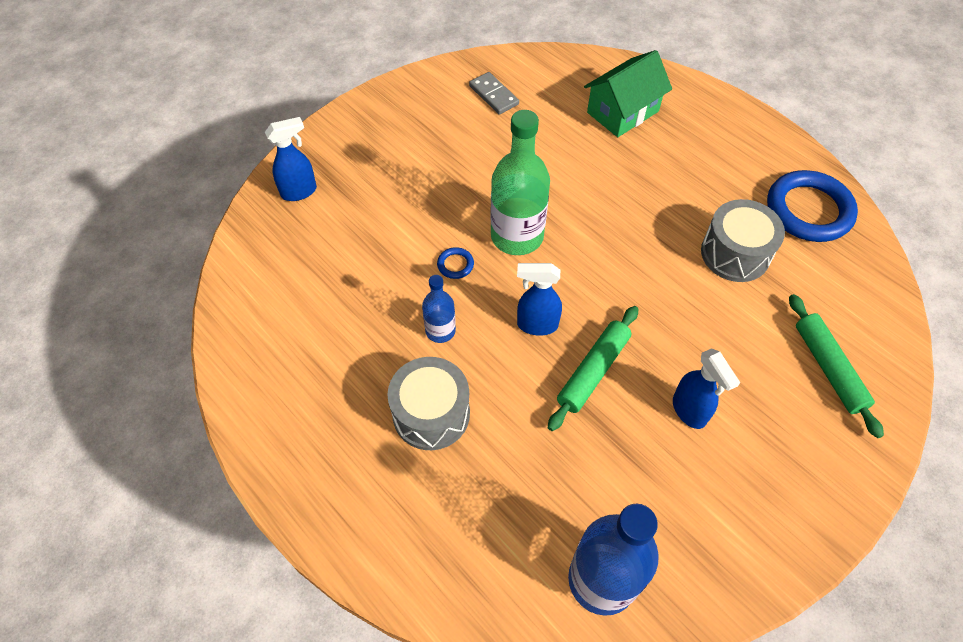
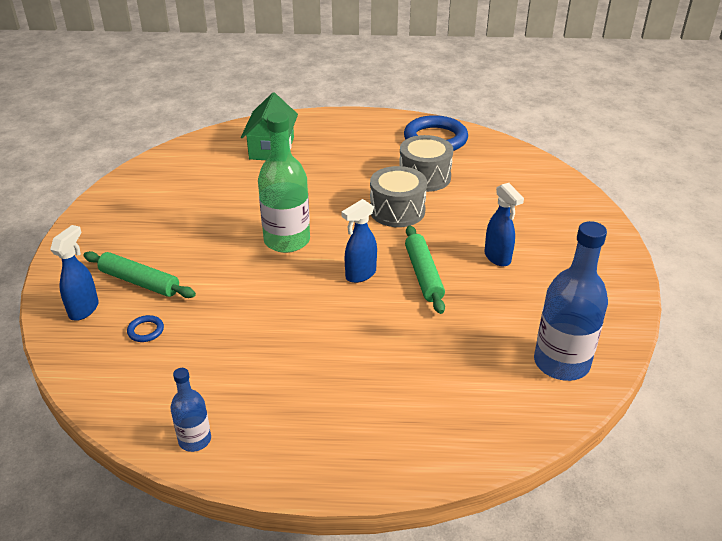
camera: 45 degrees left, 20 degrees down
grey drum [387,357,470,450] -> grey drum moved to [370,166,427,227]
blue bottle [422,275,456,343] -> blue bottle moved to [170,368,211,452]
blue ring [437,247,474,279] -> blue ring moved to [127,315,164,342]
grey domino [469,72,519,114] -> none
blue spray bottle [673,348,740,429] -> blue spray bottle turned 45 degrees clockwise [484,183,524,266]
green rolling pin [789,294,884,438] -> green rolling pin moved to [84,251,196,298]

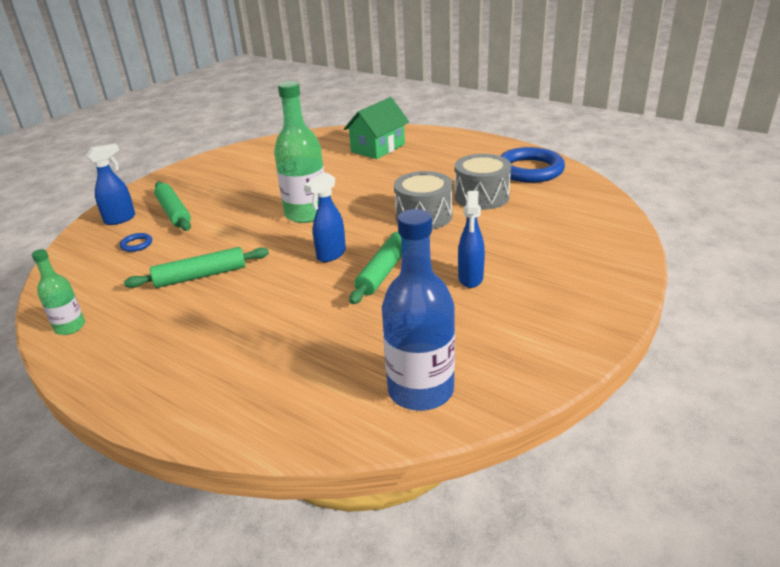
camera: 35 degrees right, 5 degrees down
blue bottle [170,368,211,452] -> green bottle [32,249,85,335]
blue spray bottle [341,199,377,283] -> blue spray bottle turned 45 degrees counterclockwise [304,172,346,262]
none -> green rolling pin [124,247,269,288]

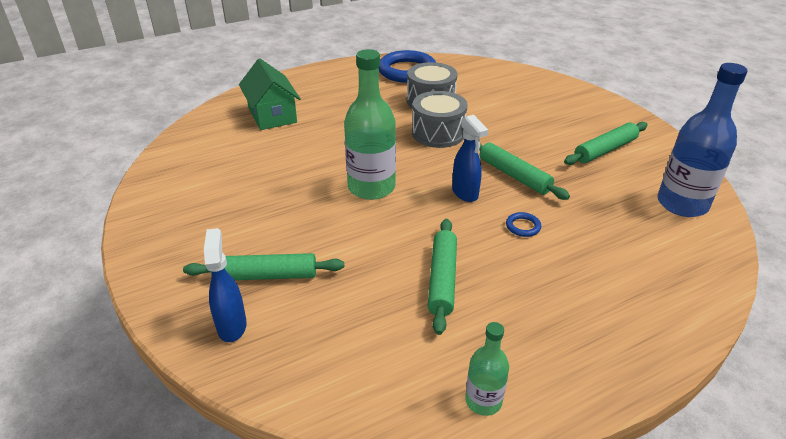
camera: 65 degrees left, 5 degrees up
blue ring [120,233,152,252] -> blue ring moved to [506,212,541,237]
blue spray bottle [458,191,485,288] -> none
none -> green rolling pin [564,122,648,165]

